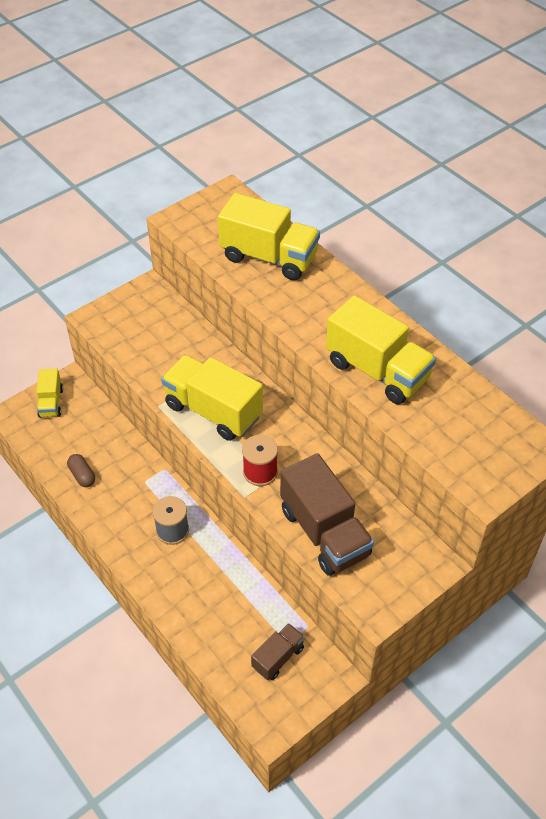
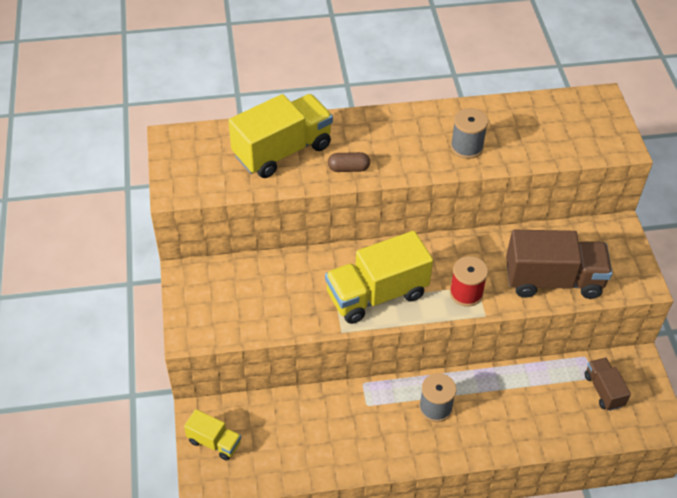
camera: 60 degrees left, 0 degrees up
brown capsule [67,454,95,487] -> brown capsule moved to [328,152,370,172]
yellow truck [326,295,436,404] -> grey spool [451,108,488,159]

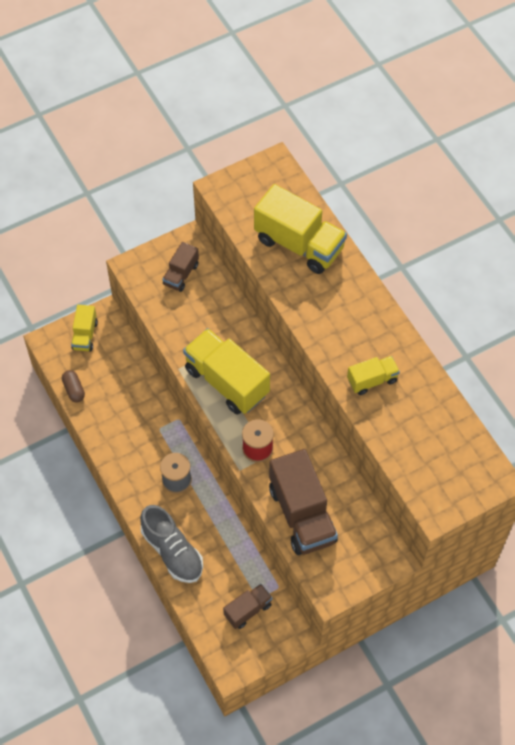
camera: 70 degrees right, 10 degrees up
brown capsule [328,152,370,172] -> brown capsule moved to [62,370,85,403]
grey spool [451,108,488,159] -> yellow truck [347,356,400,395]
none -> grey shoe [140,505,203,583]
none -> brown truck [162,242,199,292]

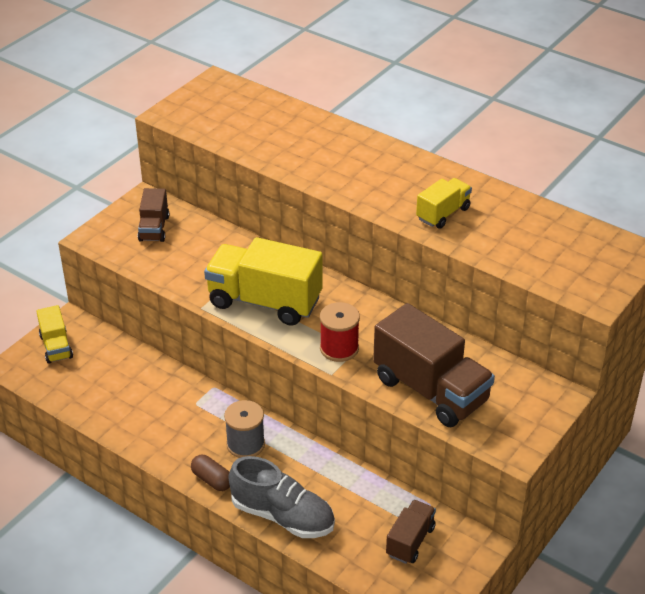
camera: 25 degrees left, 20 degrees down
brown capsule [62,370,85,403] -> brown capsule moved to [191,455,230,491]
yellow truck [254,184,347,274] -> none

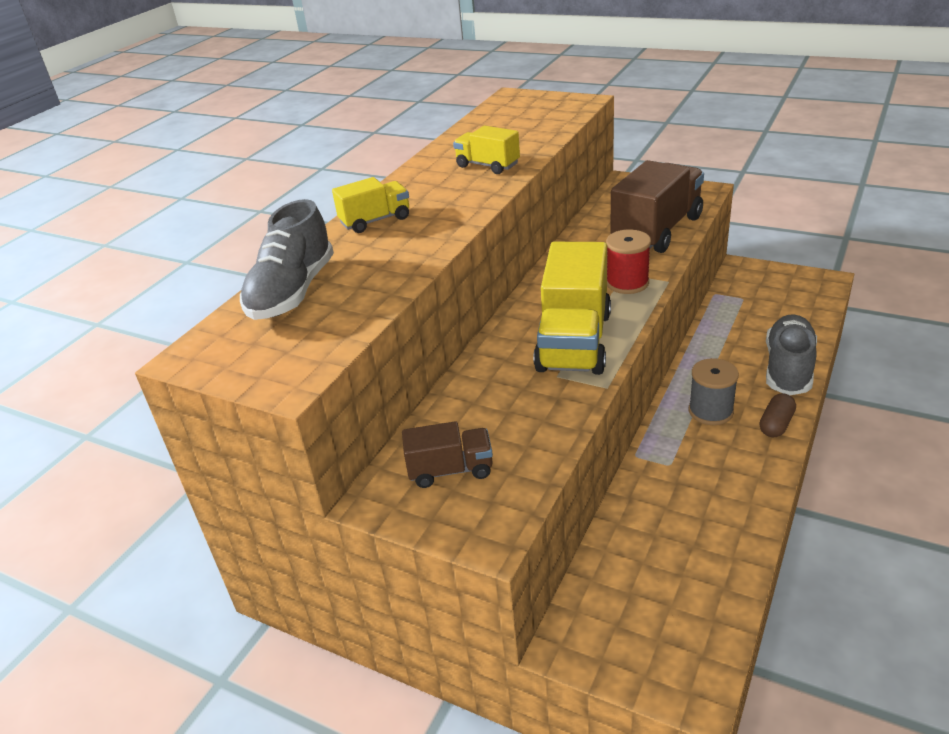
camera: 95 degrees left, 5 degrees down
yellow truck [36,305,73,364] -> yellow truck moved to [332,177,409,233]
brown truck [386,500,436,564] -> none
none -> grey shoe [240,199,334,320]

